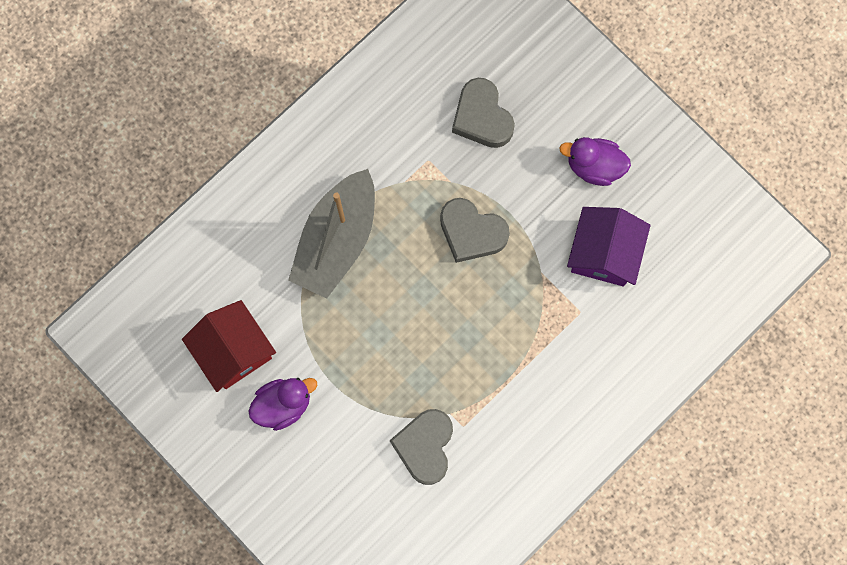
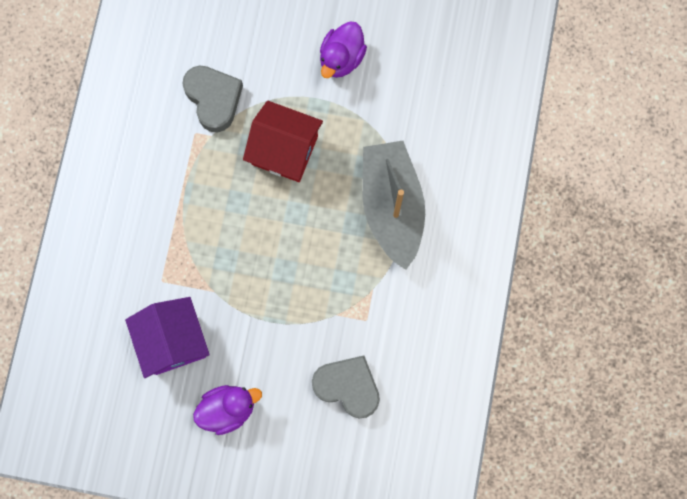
camera: 145 degrees right, 0 degrees up
red house [182,300,276,392] -> red house moved to [243,101,323,182]
grey heart [440,198,510,263] -> none

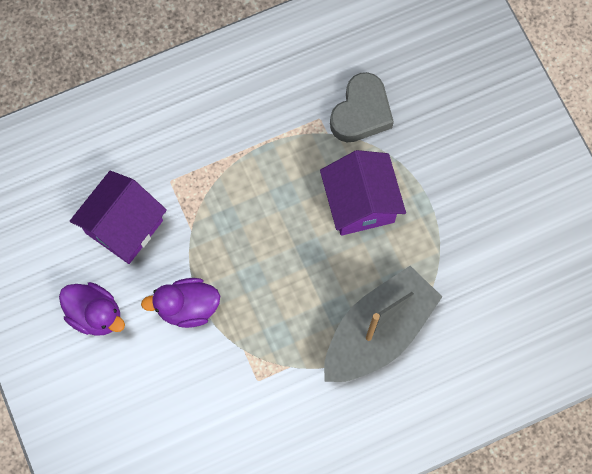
camera: 55 degrees right, 5 degrees down
red house [243,101,323,182] -> purple house [320,150,406,236]
grey heart [312,355,380,418] -> none
purple duck [320,22,367,78] -> purple duck moved to [141,278,220,328]

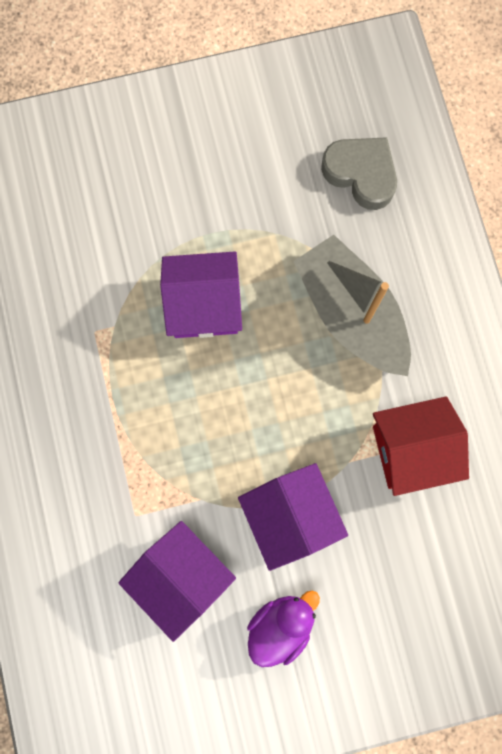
camera: 80 degrees left, 5 degrees up
purple duck [141,278,220,328] -> purple house [238,463,348,571]
grey heart [330,72,394,142] -> grey heart moved to [321,137,397,210]
none -> red house [373,396,469,496]

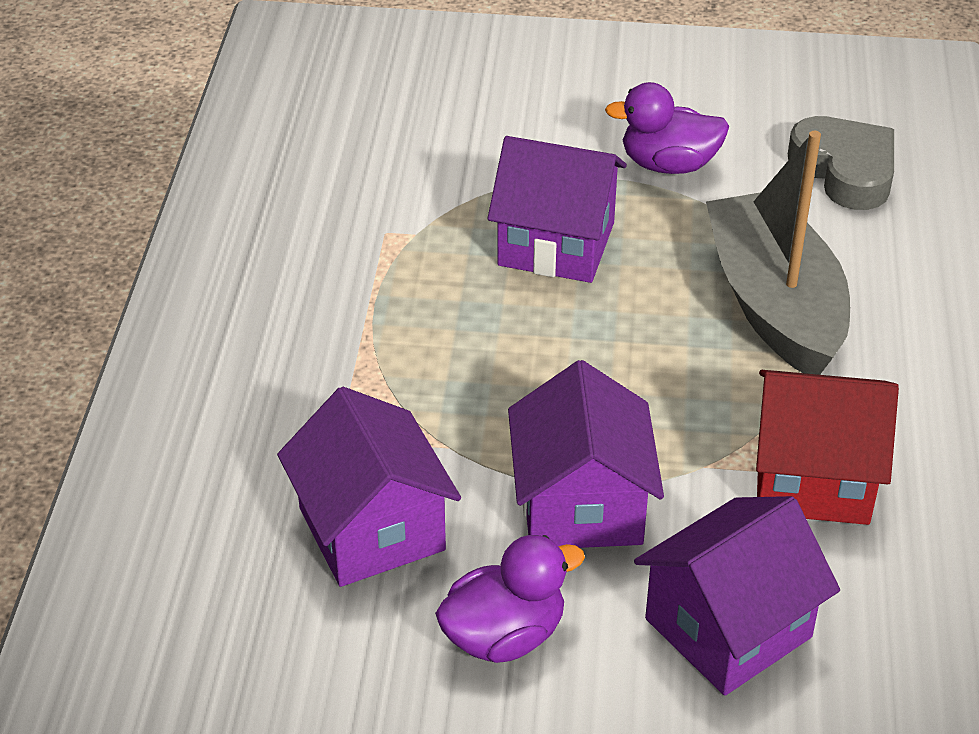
camera: 20 degrees right, 35 degrees down
none -> purple duck [605,82,729,174]
none -> purple house [634,496,840,696]

